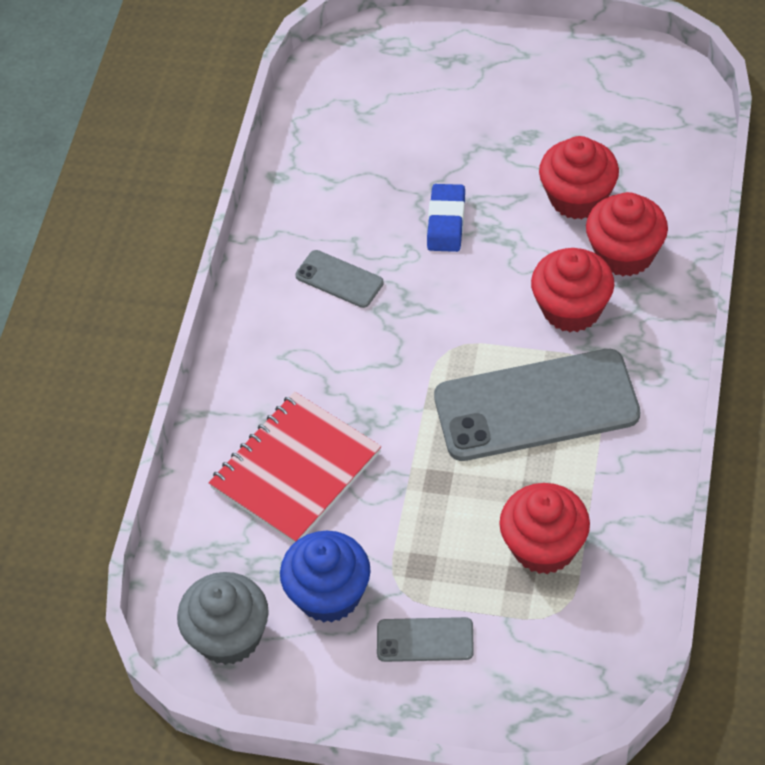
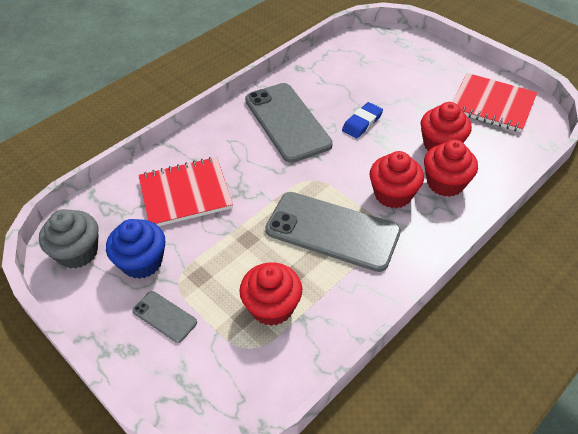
camera: 30 degrees right, 5 degrees down
grey phone [295,250,384,308] -> grey phone [245,83,333,163], size x2.19
none -> red notebook [452,73,537,132]

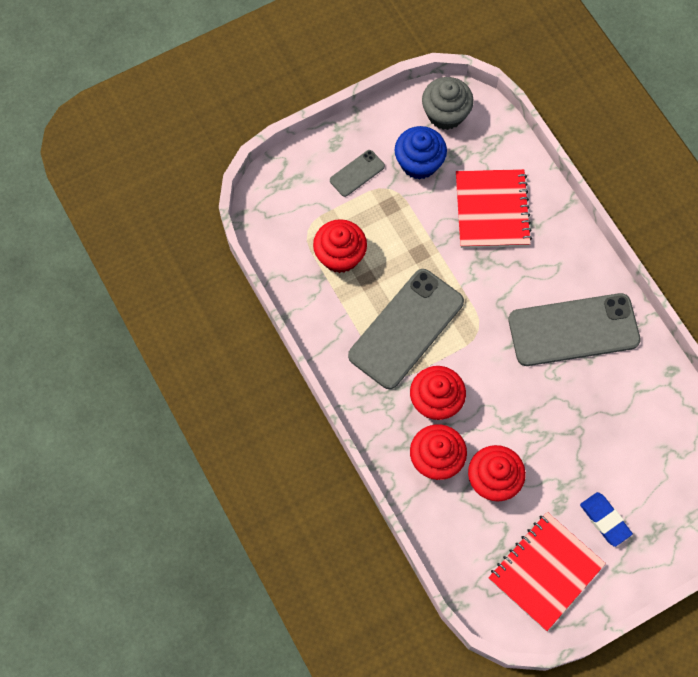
camera: 105 degrees right, 20 degrees up
blue eraser [342,102,383,139] -> blue eraser moved to [580,492,633,547]

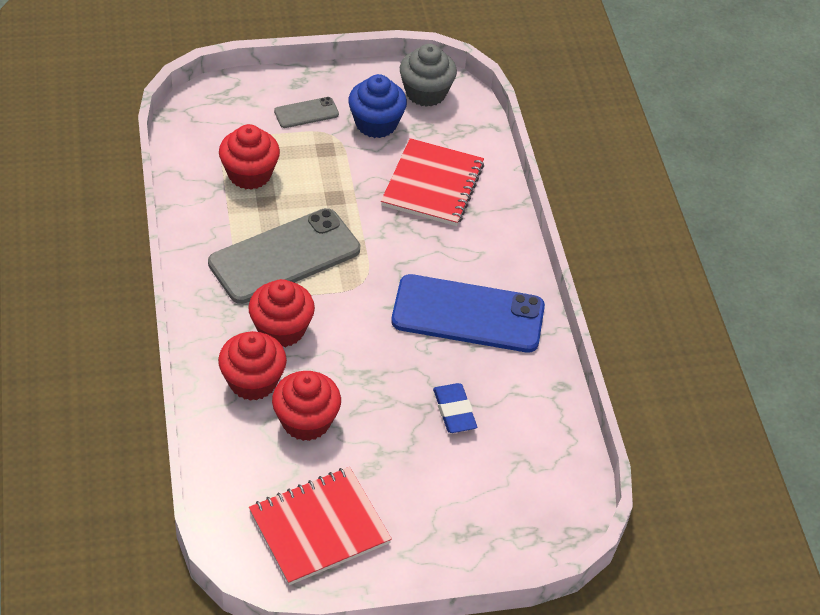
camera: 15 degrees right, 20 degrees down
grey phone [508,293,641,366] -> blue phone [391,274,545,352]
blue eraser [580,492,633,547] -> blue eraser moved to [433,383,477,433]

